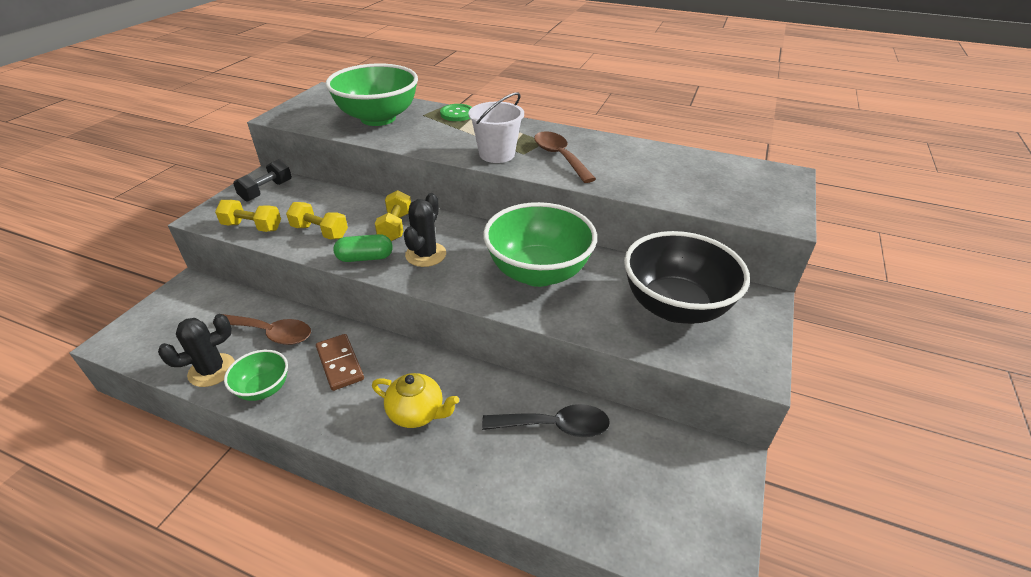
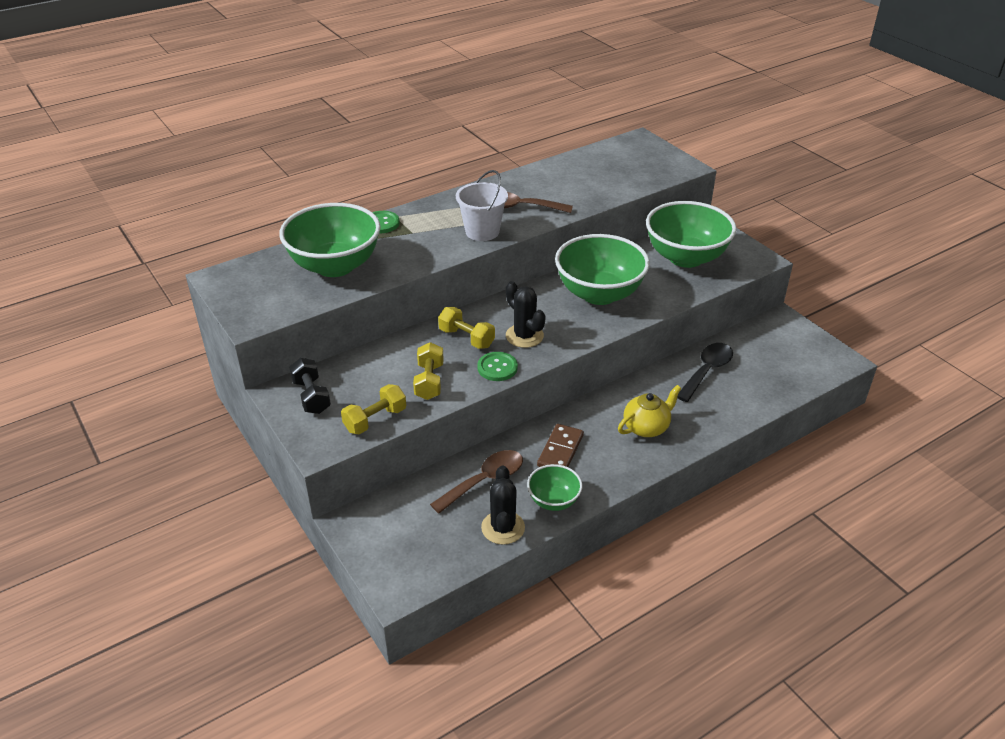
camera: 55 degrees left, 0 degrees up
yellow dumbbell [286,202,348,240] -> yellow dumbbell turned 60 degrees counterclockwise [413,342,444,400]
brown domino [316,334,364,391] -> brown domino turned 75 degrees counterclockwise [537,424,584,467]
green capsule [333,234,393,262] -> green button [477,352,518,381]
black bowl [624,231,750,324] -> green bowl [646,201,737,268]

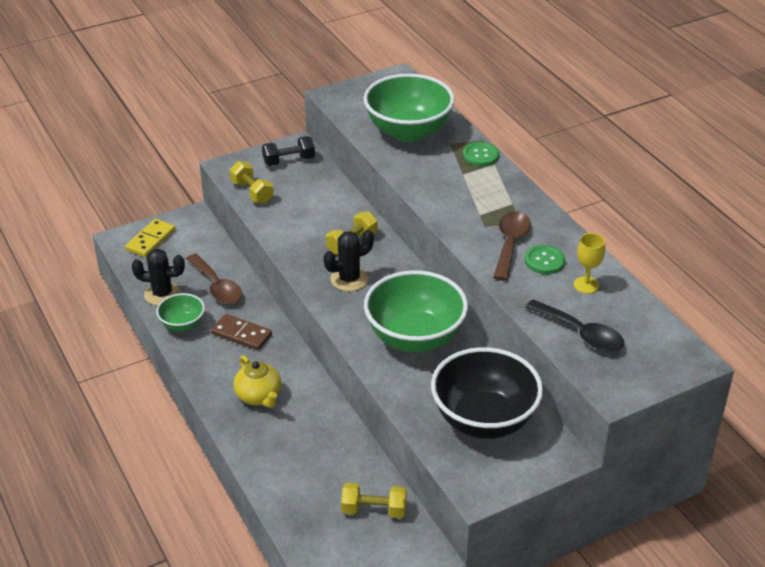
camera: 95 degrees right, 0 degrees up
yellow dumbbell [413,342,444,400] -> yellow dumbbell moved to [341,482,407,518]
white bucket [456,170,508,241] -> none
green button [477,352,518,381] -> green button moved to [525,245,566,274]
green bowl [646,201,737,268] -> black bowl [431,347,543,439]
black spoon [677,343,733,402] -> black spoon moved to [525,300,624,352]
none -> yellow domino [125,219,175,257]
none -> yellow goblet [574,233,605,294]

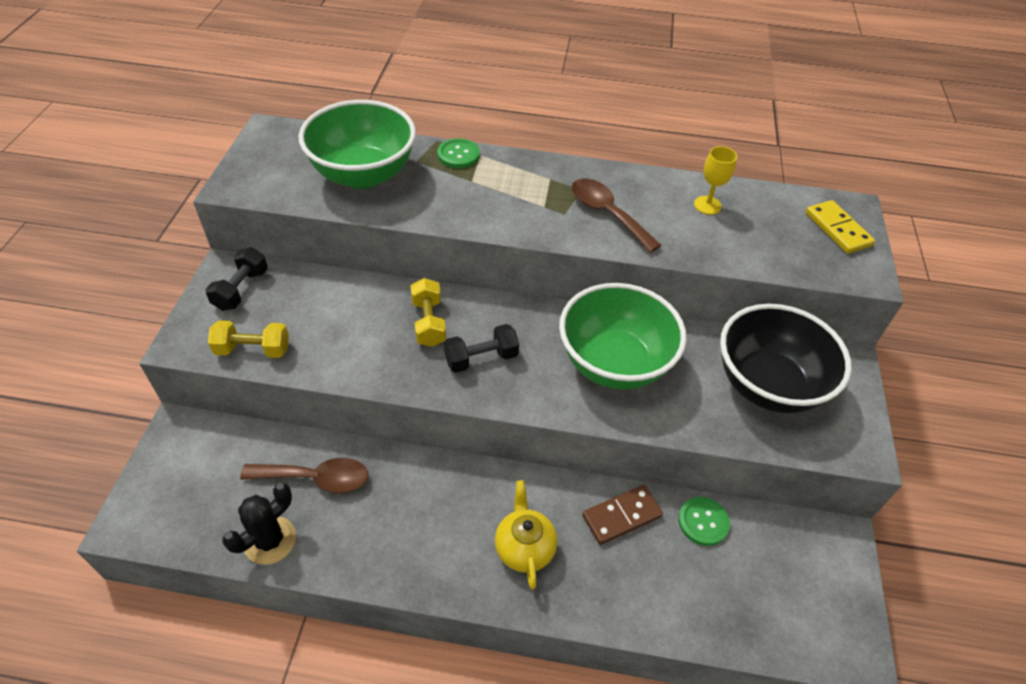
camera: 55 degrees left, 10 degrees up
yellow domino [125,219,175,257] -> yellow domino moved to [806,200,875,254]
green bowl [156,293,205,332] -> none
brown domino [211,314,272,350] -> brown domino moved to [582,485,663,545]
yellow teapot [234,355,281,408] -> yellow teapot turned 105 degrees counterclockwise [495,480,558,589]
black cactus [324,229,374,291] -> black dumbbell [444,324,519,373]
yellow dumbbell [341,482,407,518] -> none
green button [525,245,566,274] -> green button moved to [678,497,730,546]
black spoon [525,300,624,352] -> none

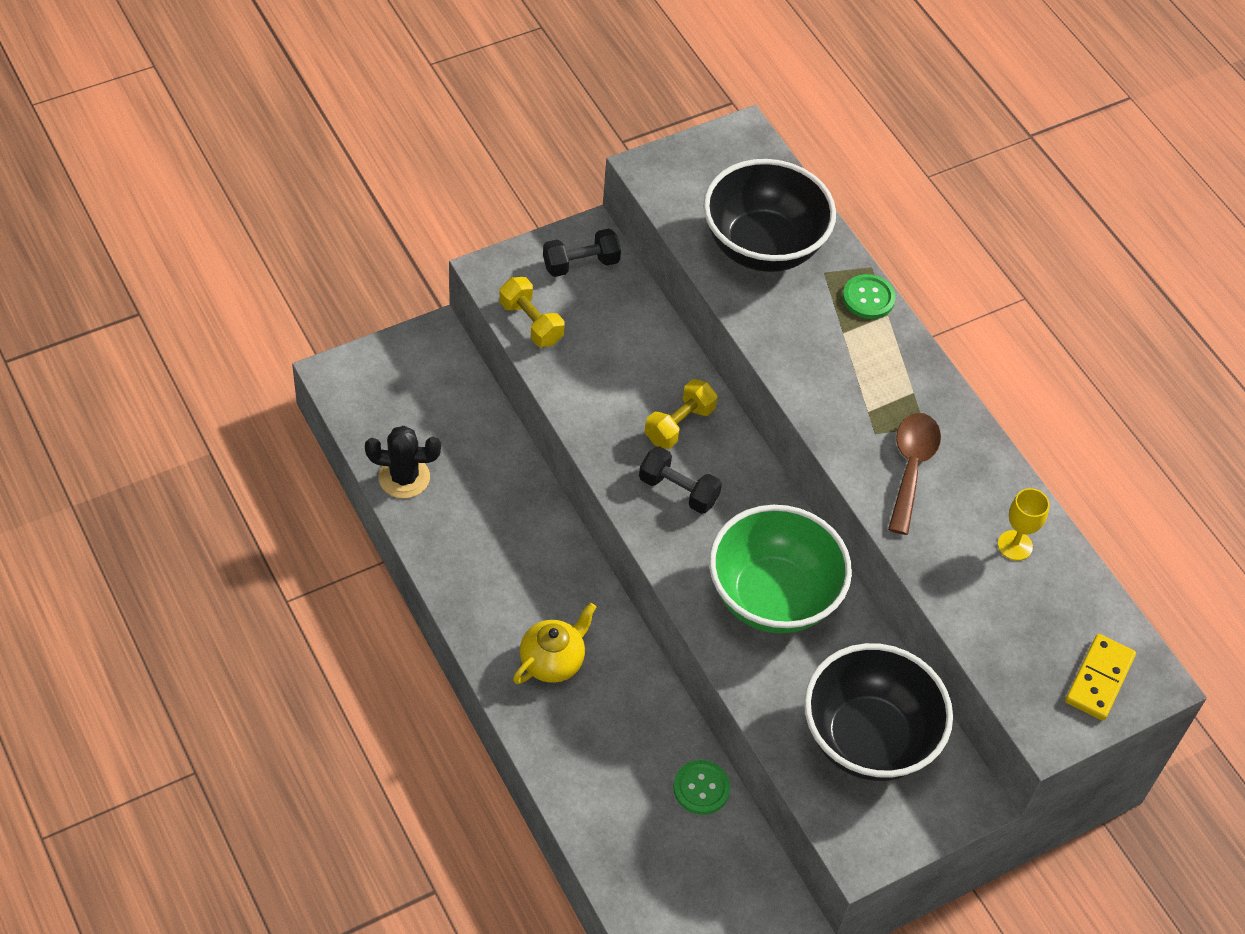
camera: 50 degrees right, 5 degrees up
brown spoon [240,458,368,493] -> none
green bowl [298,100,416,189] -> black bowl [703,159,836,272]
brown domino [582,485,663,545] -> none

